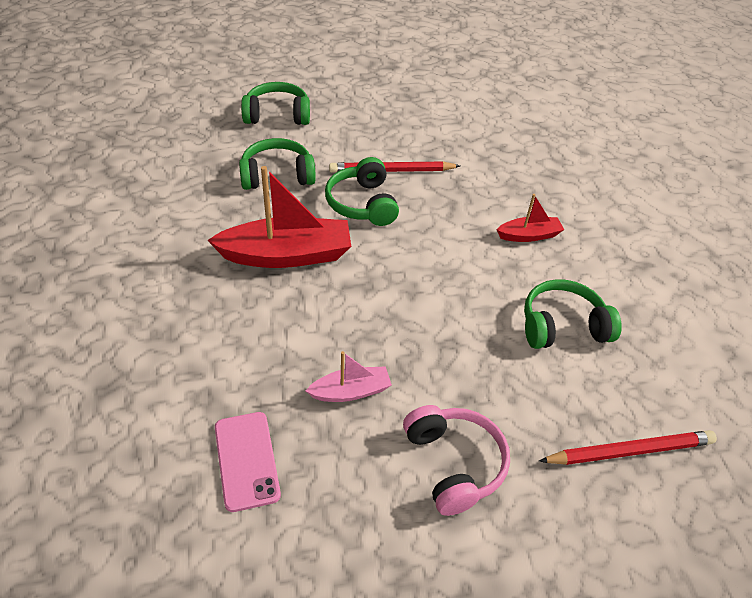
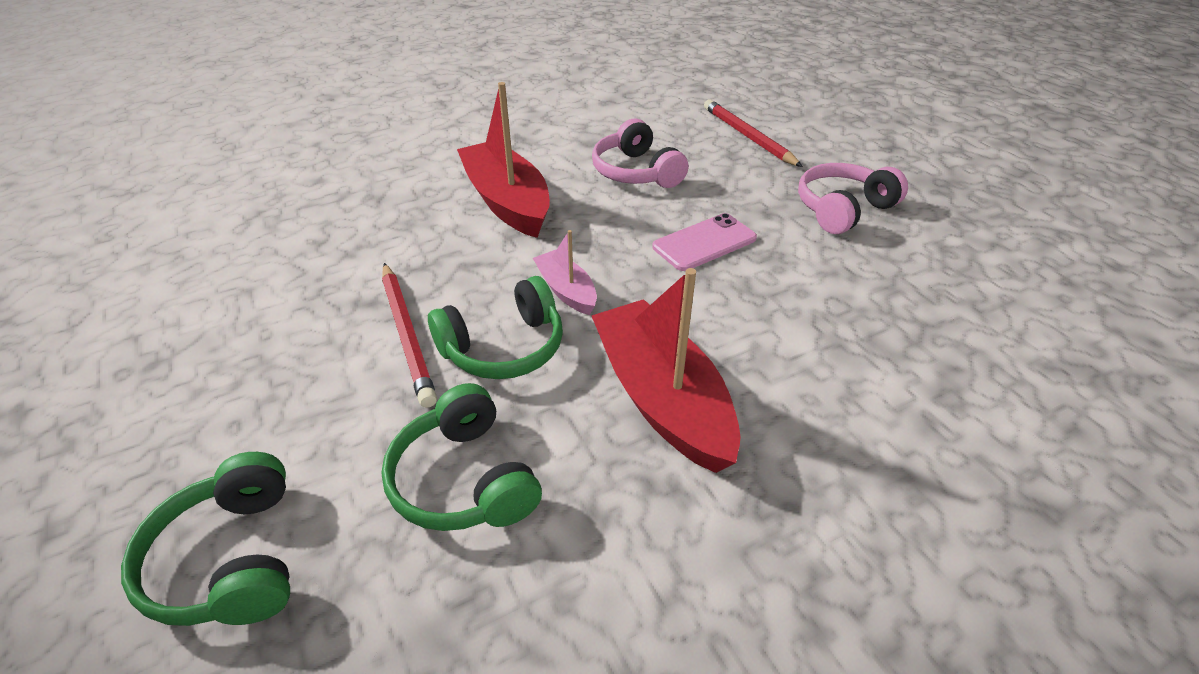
camera: 105 degrees left, 5 degrees down
pink phone [215,412,281,512] -> pink phone moved to [652,213,757,271]
pink boat [306,351,392,402] -> pink boat moved to [533,230,597,315]
red boat [497,194,564,242] -> red boat [457,82,550,238], size x1.93
green headphones [524,279,622,349] -> pink headphones [592,119,689,188]

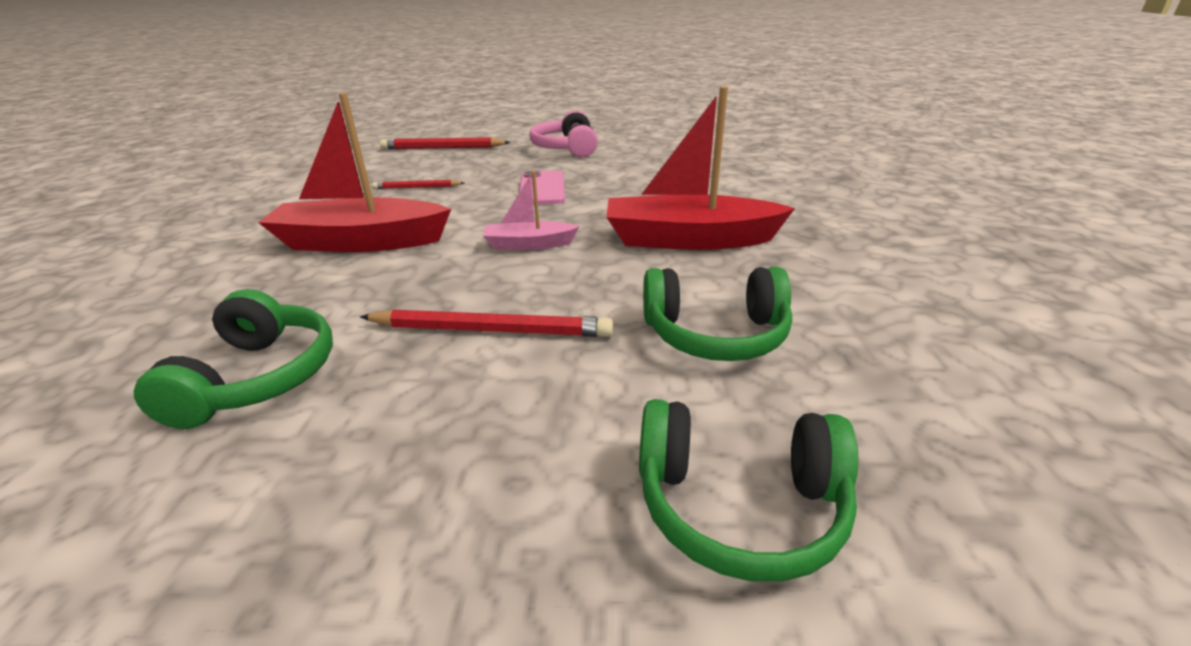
camera: 60 degrees left, 10 degrees down
green headphones [428,276,563,379] -> green headphones moved to [134,289,333,429]
pink headphones [592,119,689,188] -> red pencil [372,180,464,189]

